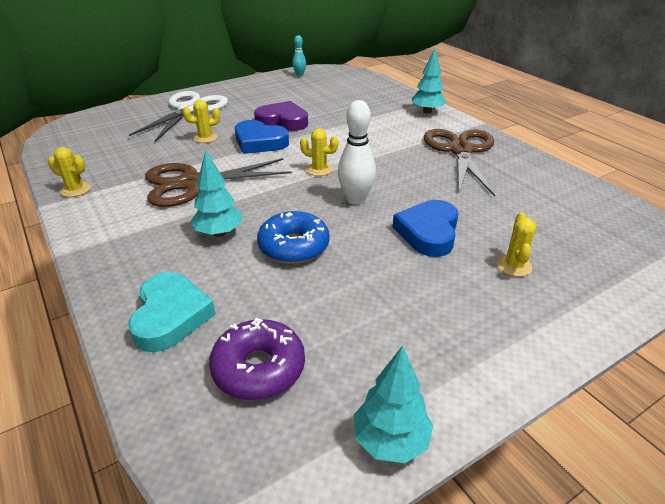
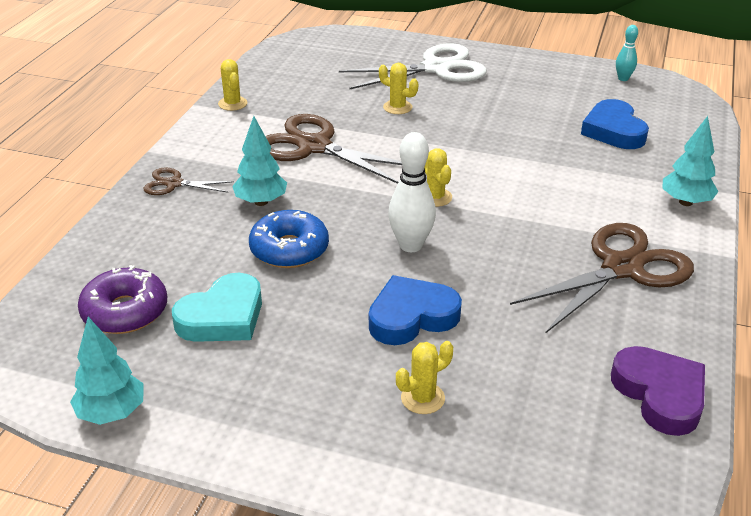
camera: 50 degrees right, 0 degrees up
turquoise heart [128,272,216,352] -> turquoise heart moved to [172,273,262,342]
blue heart [235,120,289,154] -> blue heart moved to [581,99,649,149]
purple heart [254,101,308,131] -> purple heart moved to [611,346,705,436]
none -> brown scissors [143,167,234,195]

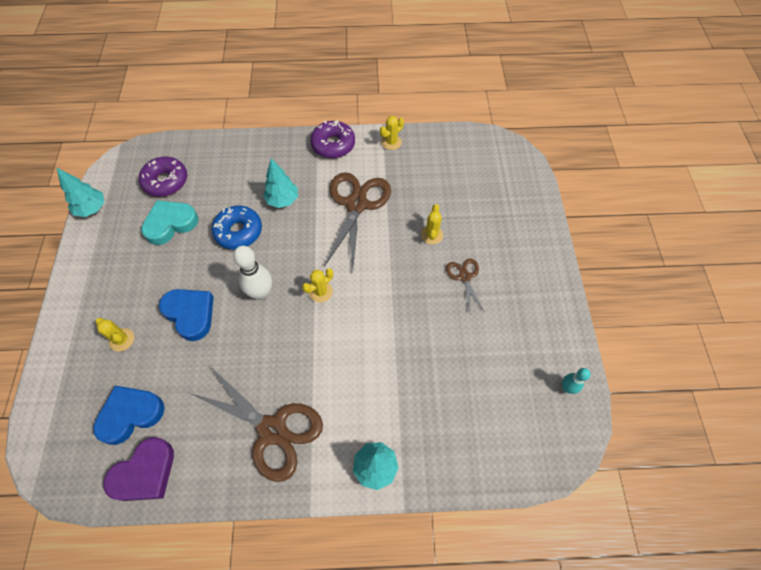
camera: 70 degrees right, 25 degrees up
brown scissors [143,167,234,195] -> brown scissors moved to [446,258,485,313]
turquoise heart [172,273,262,342] -> turquoise heart turned 120 degrees clockwise [141,200,198,245]
white scissors [339,43,487,89] -> none
blue heart [581,99,649,149] -> blue heart moved to [93,386,165,445]
none -> purple donut [310,120,355,158]

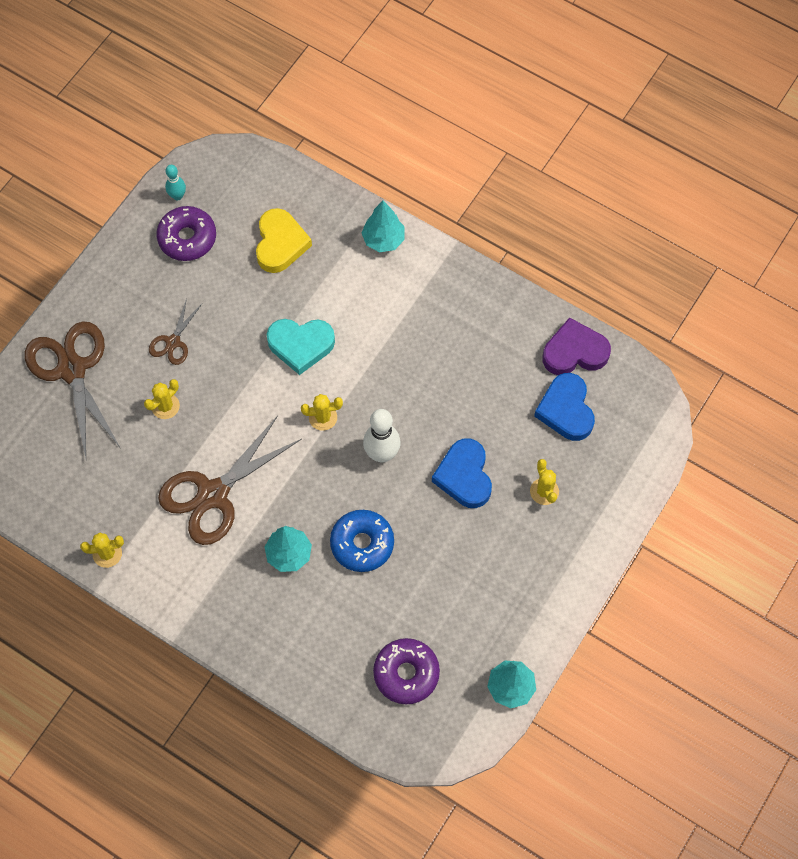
camera: 145 degrees left, 5 degrees up
blue heart [93,386,165,445] -> blue heart turned 75 degrees clockwise [534,373,595,441]
turquoise heart [141,200,198,245] -> turquoise heart moved to [266,319,335,375]
brown scissors [189,365,323,482] -> brown scissors moved to [25,321,120,458]
purple donut [310,120,355,158] -> purple donut moved to [156,206,216,261]
none -> yellow heart [256,208,312,273]

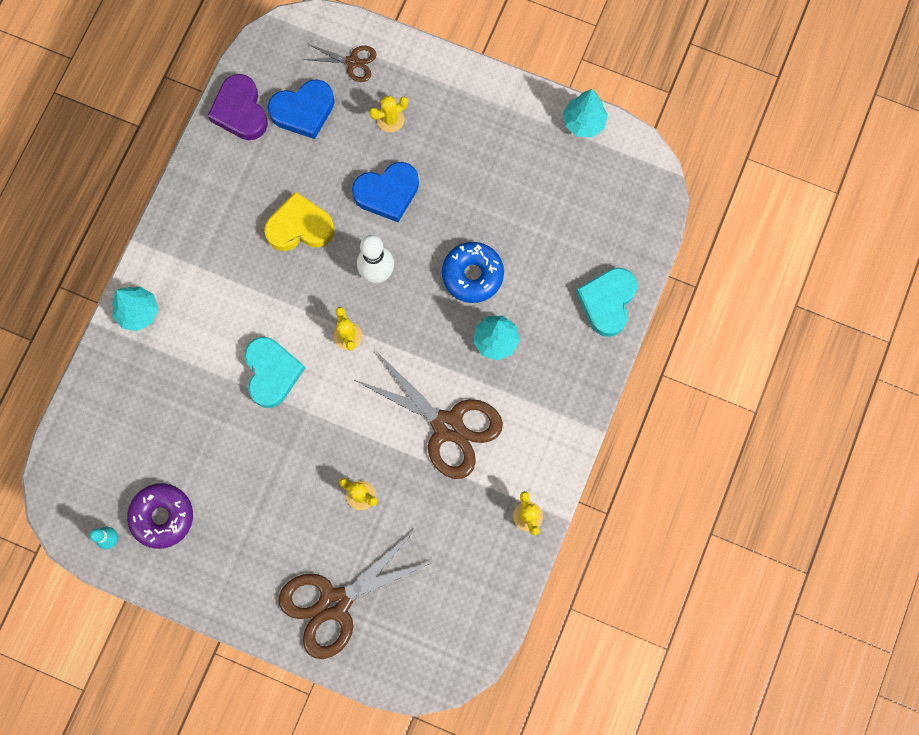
camera: 100 degrees left, 10 degrees up
brown scissors [149,298,202,365] -> brown scissors moved to [303,44,377,82]
yellow heart [256,208,312,273] -> yellow heart moved to [264,192,334,251]
purple donut [373,638,440,704] -> none
none -> turquoise heart [576,268,637,337]

